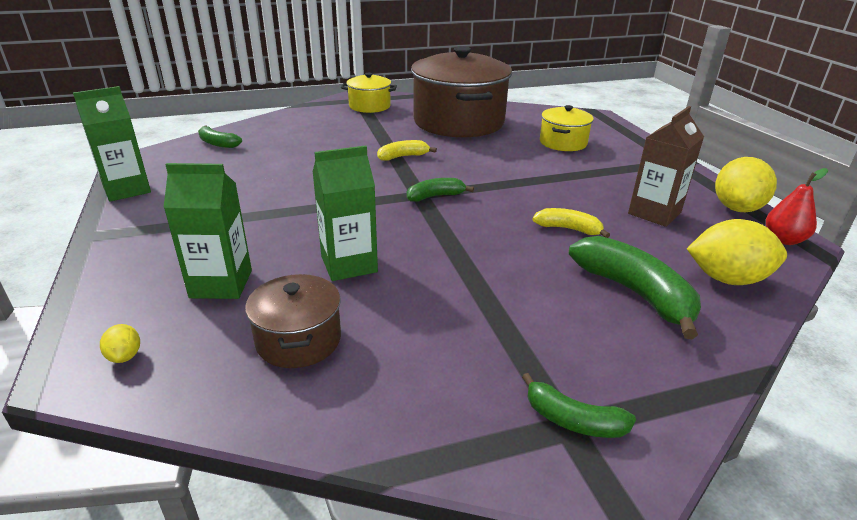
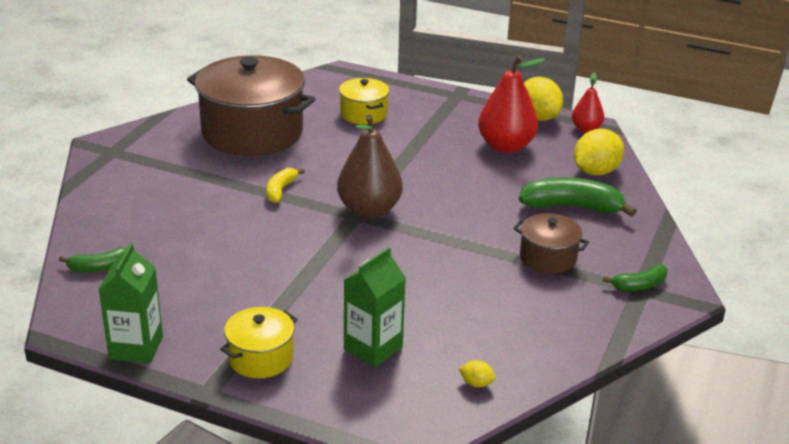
camera: 50 degrees left, 0 degrees up
yellow lemon [100,324,140,363] -> yellow lemon moved to [459,360,496,387]
brown pot [245,274,341,368] -> brown pot moved to [513,213,589,273]
green carton [313,146,378,281] -> none
yellow pot [341,73,397,113] -> yellow pot moved to [220,307,298,378]
green banana [407,178,474,202] -> brown pear [337,114,403,218]
yellow banana [532,208,610,238] -> none
brown carton [628,106,704,227] -> red pear [478,55,545,153]

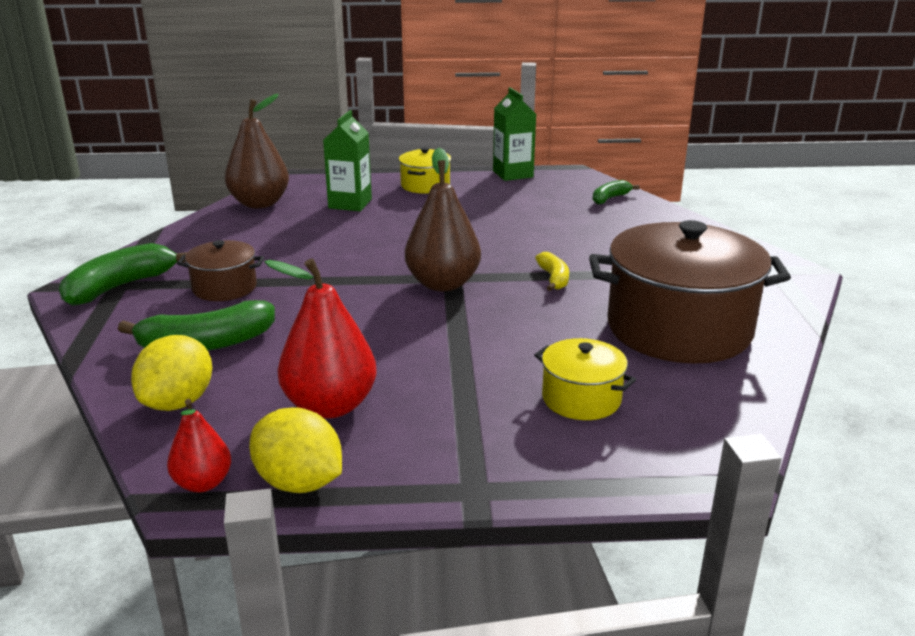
camera: 155 degrees right, 5 degrees down
yellow lemon [459,360,496,387] -> brown pear [225,94,289,208]
green banana [603,264,668,291] -> green banana [59,243,188,306], size x1.79

